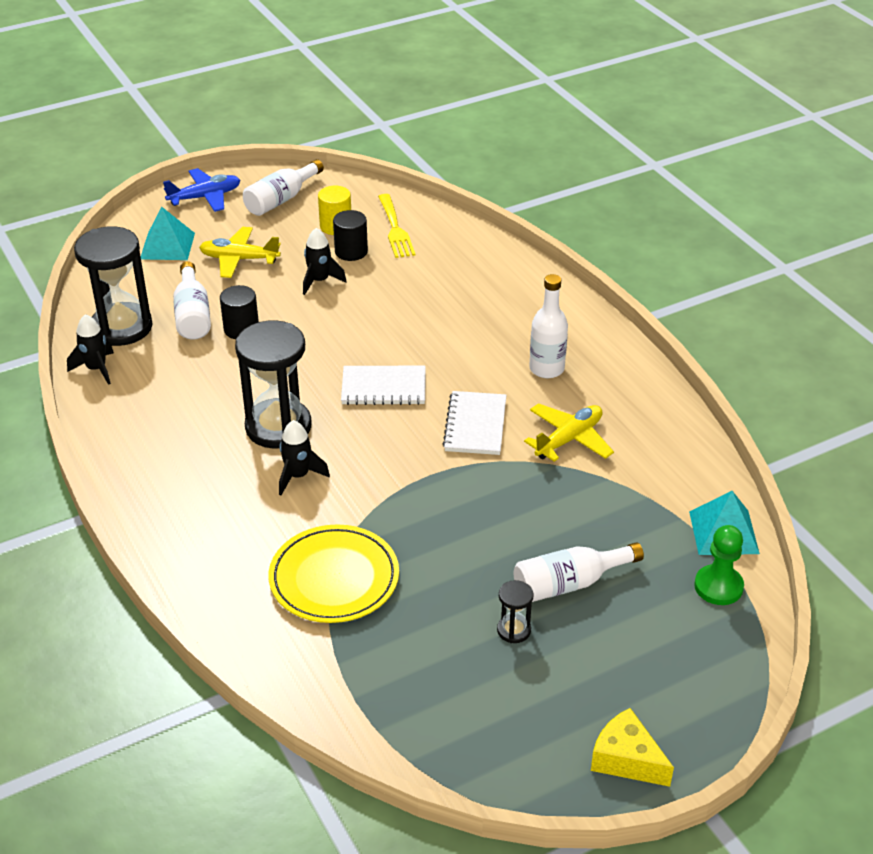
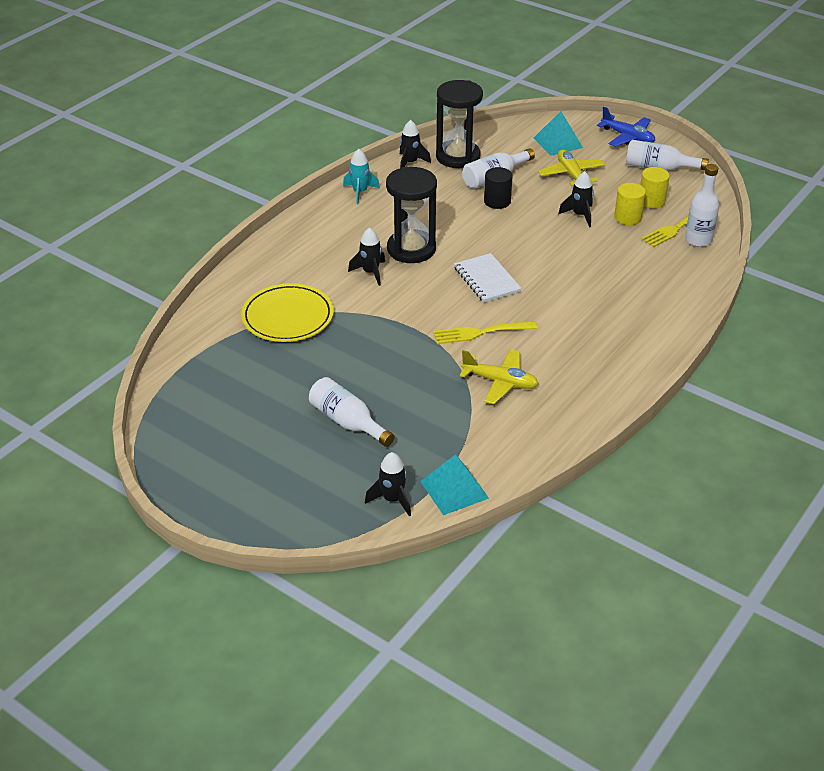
camera: 65 degrees right, 0 degrees up
black cylinder [333,210,368,261] -> yellow cylinder [614,183,646,225]
white notebook [443,391,506,455] -> yellow fork [433,321,538,344]
black hourglass [497,580,534,643] -> none
white bottle [529,274,568,378] -> white bottle moved to [685,164,719,247]
yellow cheese [591,708,674,787] -> none
green pawn [694,525,744,605] -> black rocket [365,452,411,517]
none -> turquoise rocket [343,149,380,204]

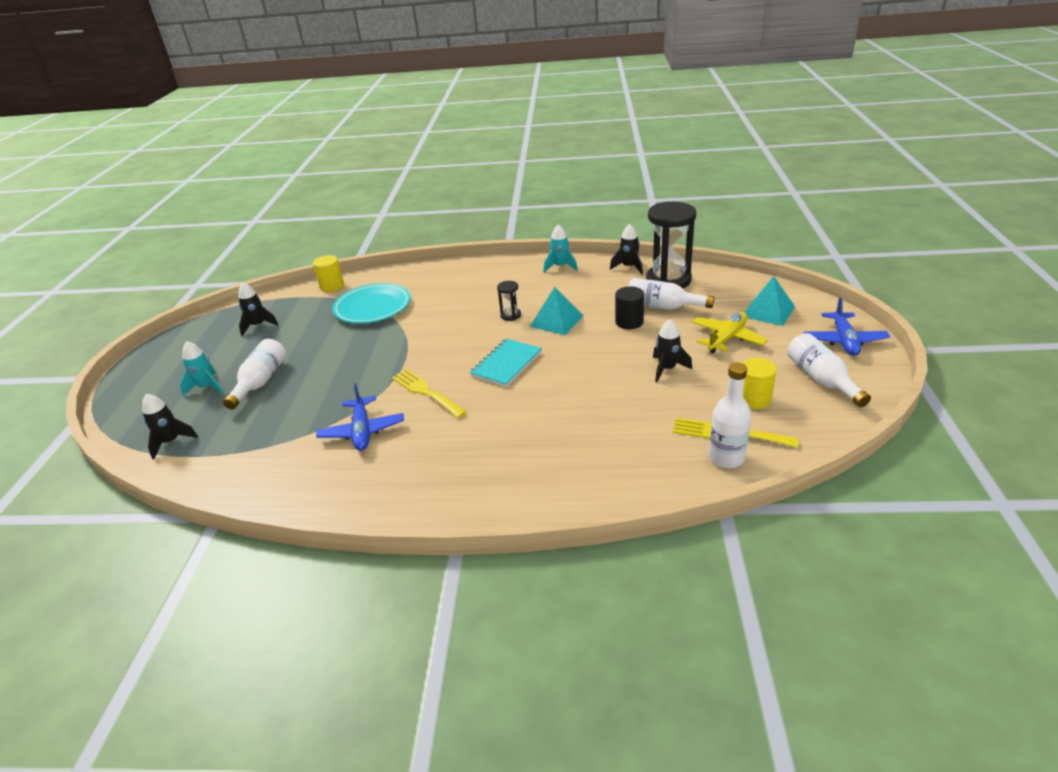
camera: 60 degrees right, 5 degrees down
yellow plate [241,283,334,342] -> turquoise plate [332,283,411,324]
black rocket [348,227,385,286] -> black rocket moved to [238,282,279,336]
black hourglass [386,167,437,263] -> black hourglass [497,281,521,321], size x0.44
turquoise pyramid [420,454,489,515] -> turquoise pyramid moved to [530,287,584,335]
white notebook [454,253,522,303] -> turquoise notebook [470,338,542,387]
yellow plane [460,349,538,404] -> blue plane [316,383,404,451]
yellow cylinder [614,183,646,225] -> yellow cylinder moved to [313,255,344,292]
none -> turquoise rocket [180,341,223,396]

